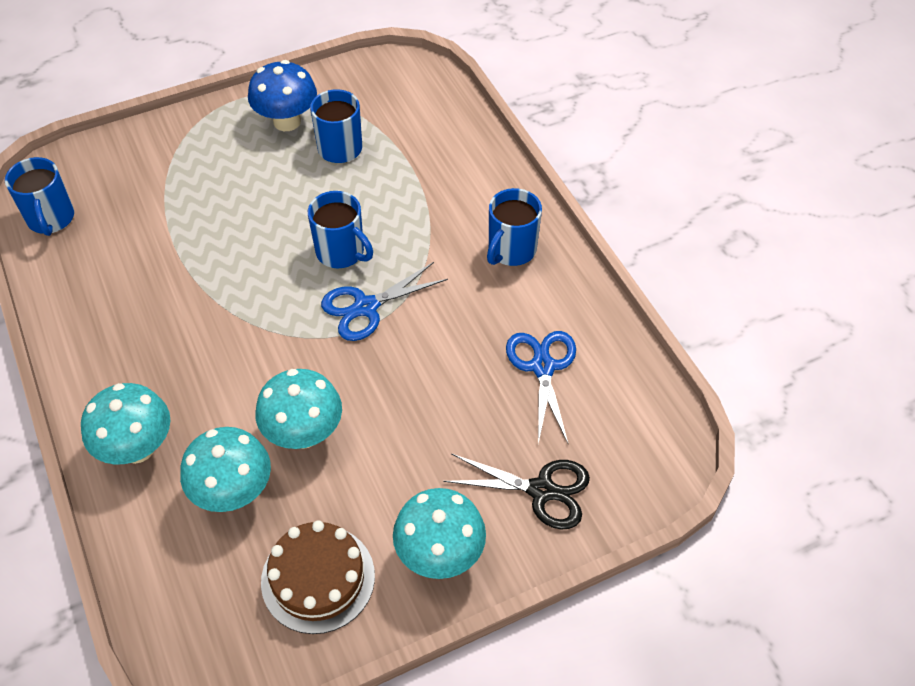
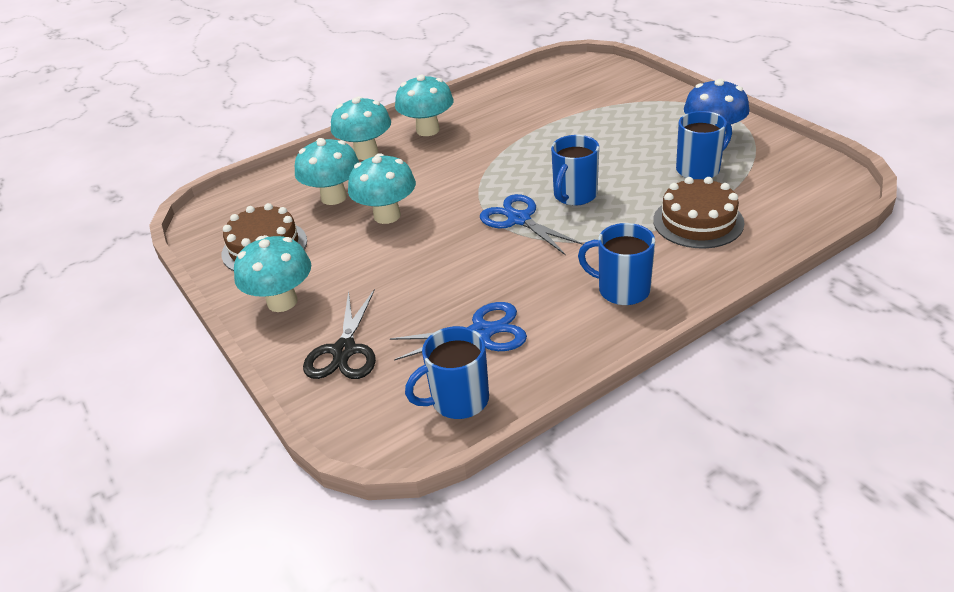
camera: 85 degrees right, 15 degrees down
blue mug [5,157,74,236] -> blue mug moved to [405,326,489,419]
none -> turquoise mushroom [395,75,454,136]
none -> brown cake [653,177,744,248]

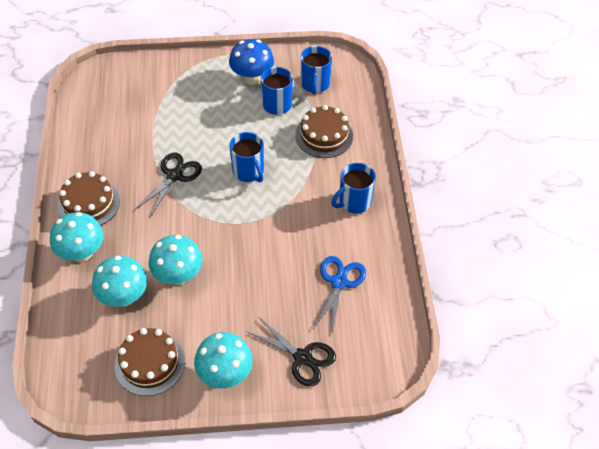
camera: 65 degrees left, 15 degrees up
turquoise mushroom [395,75,454,136] -> brown cake [57,171,120,226]
blue mug [405,326,489,419] -> blue mug moved to [301,46,332,94]
blue scissors [480,194,584,255] -> none
none -> black scissors [135,152,202,217]

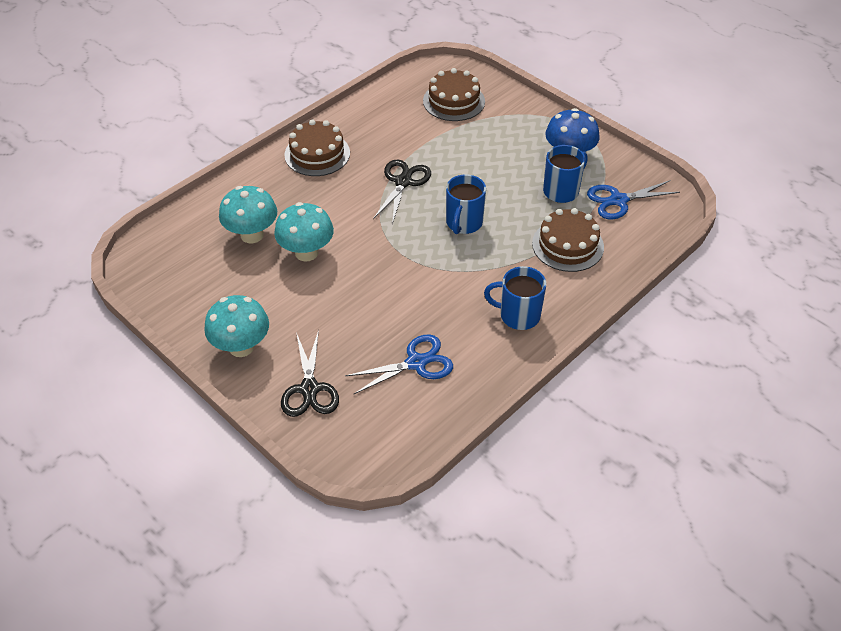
camera: 50 degrees right, 5 degrees down
turquoise mushroom [50,212,104,262] -> none
brown cake [115,328,185,396] -> brown cake moved to [423,68,485,121]
black scissors [135,152,202,217] -> black scissors turned 60 degrees counterclockwise [373,159,431,224]
blue mug [301,46,332,94] -> blue scissors [587,180,680,219]

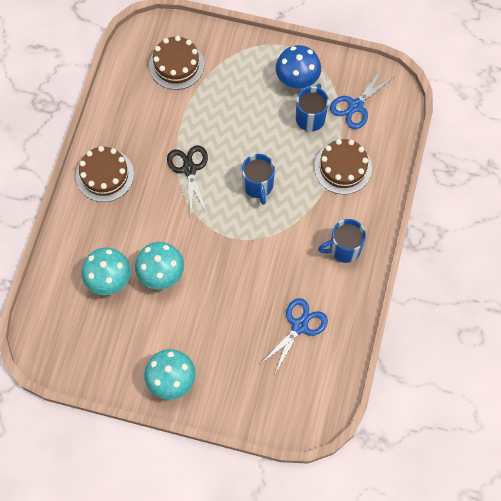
camera: 30 degrees left, 20 degrees up
black scissors [281,330,339,417] -> none

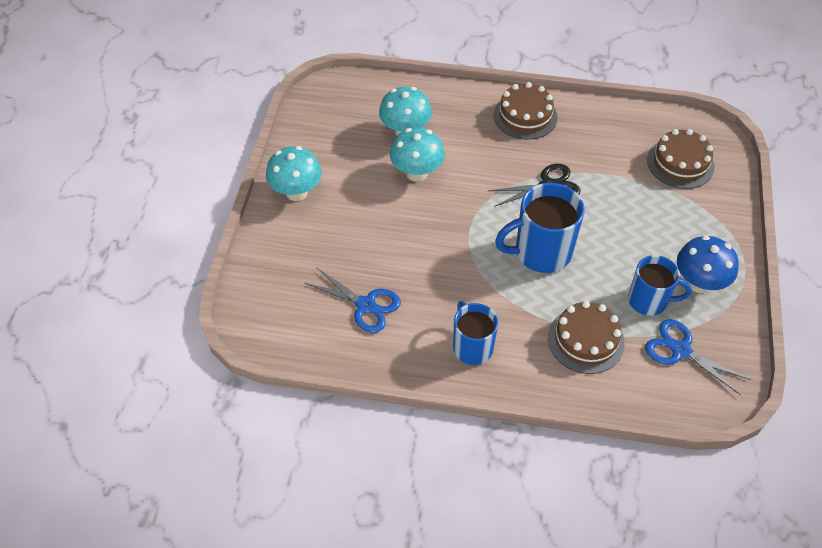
camera: 85 degrees right, 15 degrees down
blue mug [242,154,275,205] -> blue mug [495,183,585,273], size x1.51

